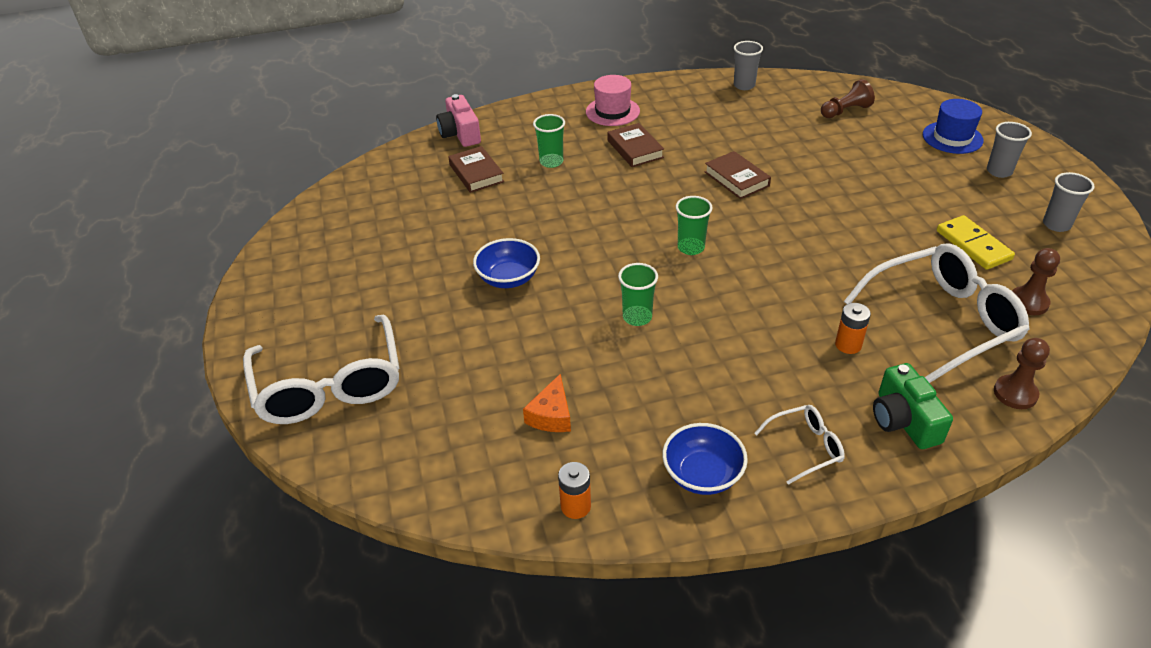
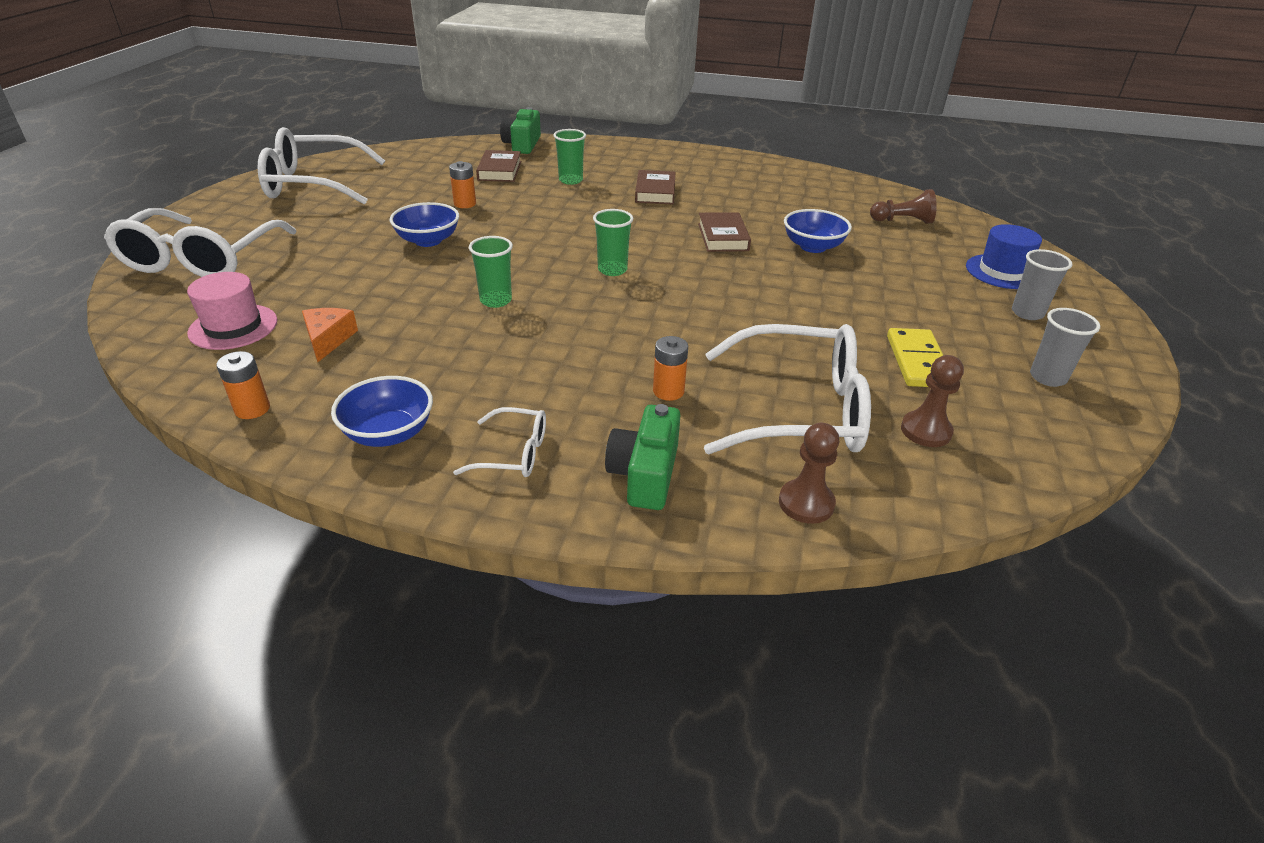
camera: 25 degrees right, 5 degrees down
pink camera [436,94,481,147] -> green camera [500,107,541,154]
orange cheese [523,373,571,432] -> orange cheese turned 135 degrees clockwise [302,308,358,362]
pink hat [586,75,640,126] -> pink hat moved to [187,272,277,350]
grey cup [734,41,763,90] -> none
none -> white glasses [258,127,385,205]
none -> orange battery [449,161,476,208]
none -> blue bowl [784,209,852,253]

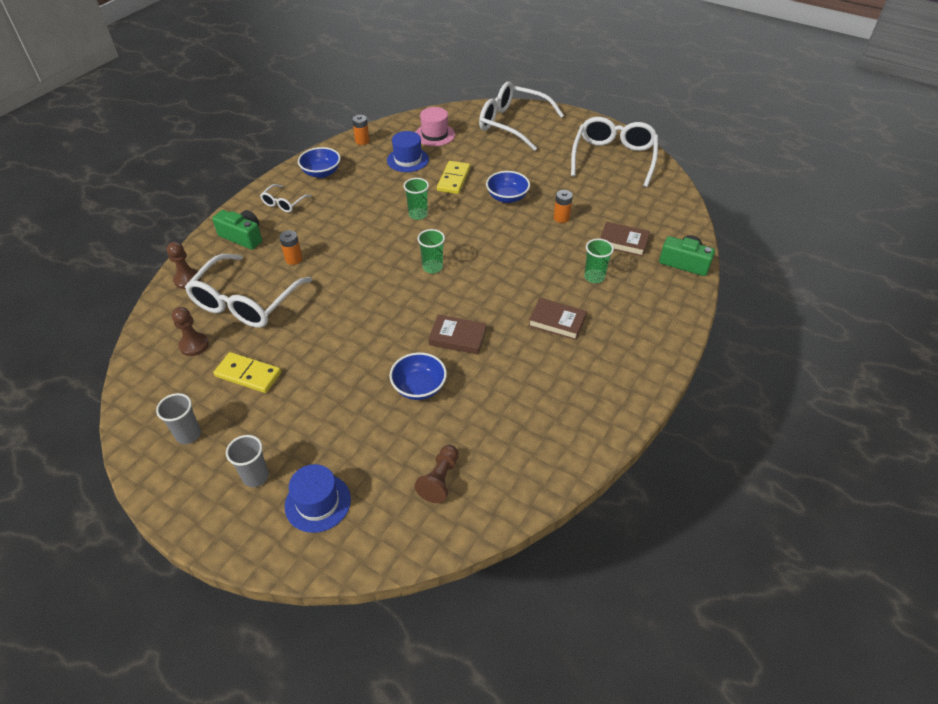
camera: 110 degrees right, 10 degrees up
orange cheese [302,308,358,362] -> blue hat [387,131,429,172]
none -> yellow domino [437,161,470,194]

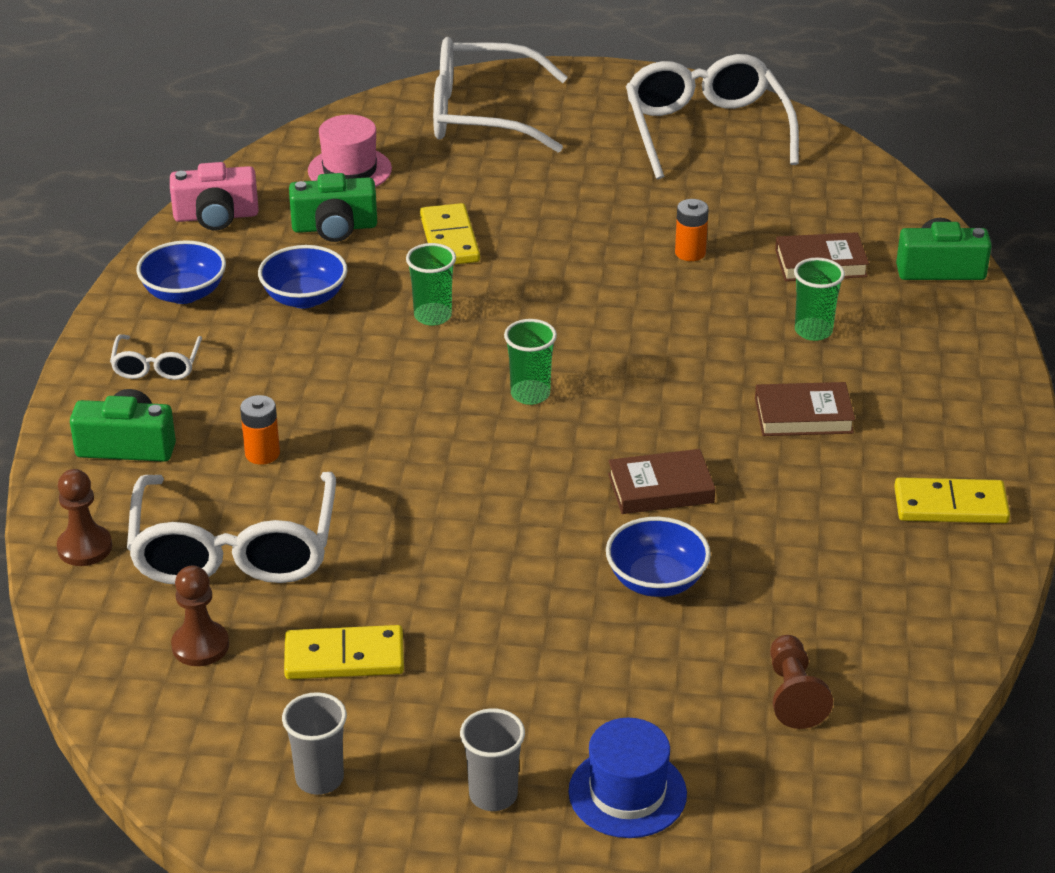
camera: 25 degrees left, 10 degrees down
orange battery [352,115,370,145] -> pink camera [170,162,259,231]
blue hat [387,131,429,172] -> green camera [289,173,377,242]
blue bowl [486,171,530,203] -> blue bowl moved to [258,245,347,309]
none -> yellow domino [894,477,1010,523]

